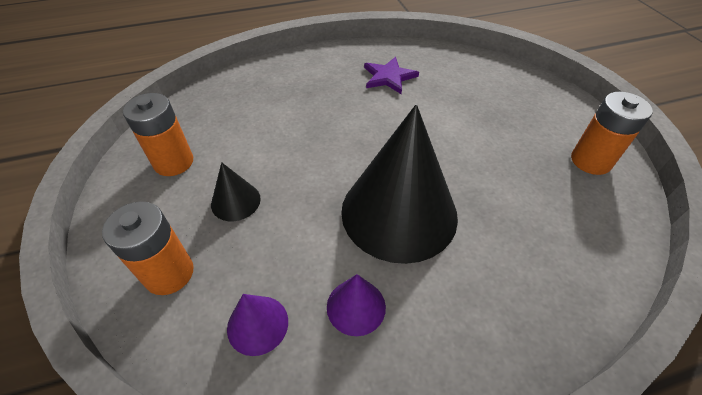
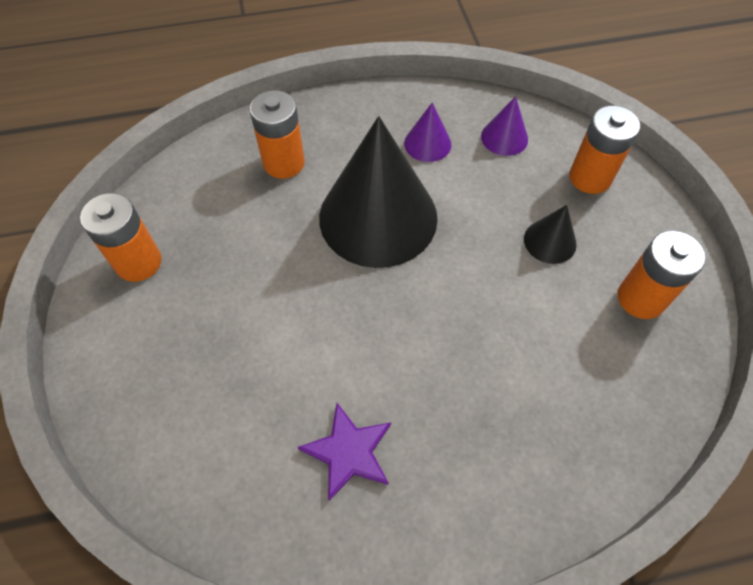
camera: 175 degrees left, 10 degrees up
none -> orange battery [250,90,305,179]

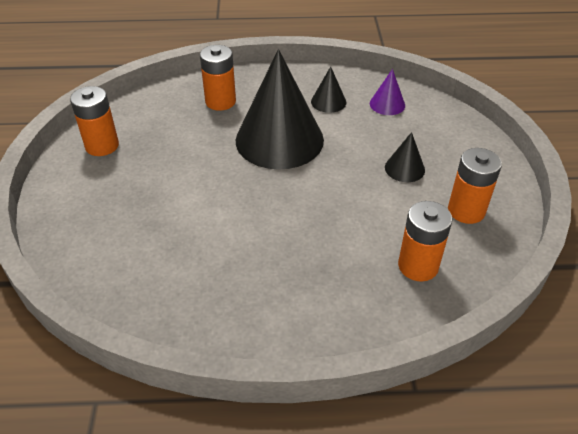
camera: 10 degrees right, 15 degrees down
purple star [298,403,391,501] -> none
purple cone [404,102,452,162] -> black cone [311,66,346,113]
orange battery [569,105,640,194] -> orange battery moved to [398,201,452,282]

